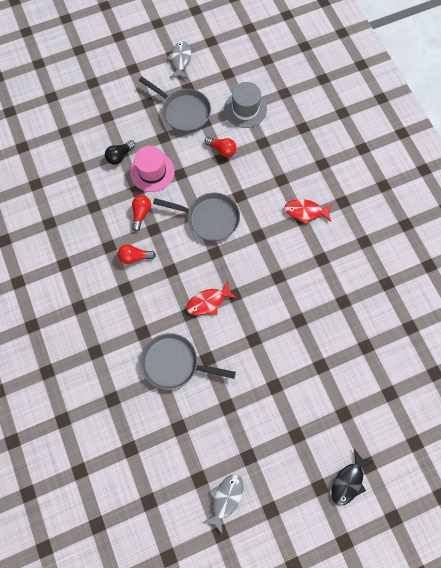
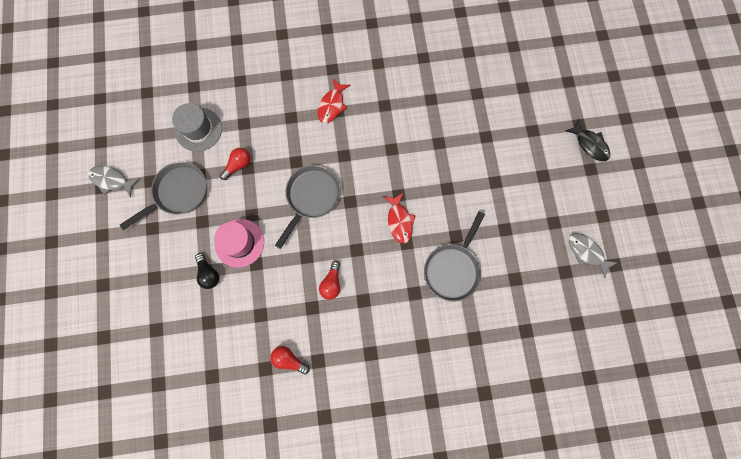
camera: 75 degrees left, 5 degrees up
red light bulb [132,195,151,232] -> red light bulb moved to [270,346,310,374]

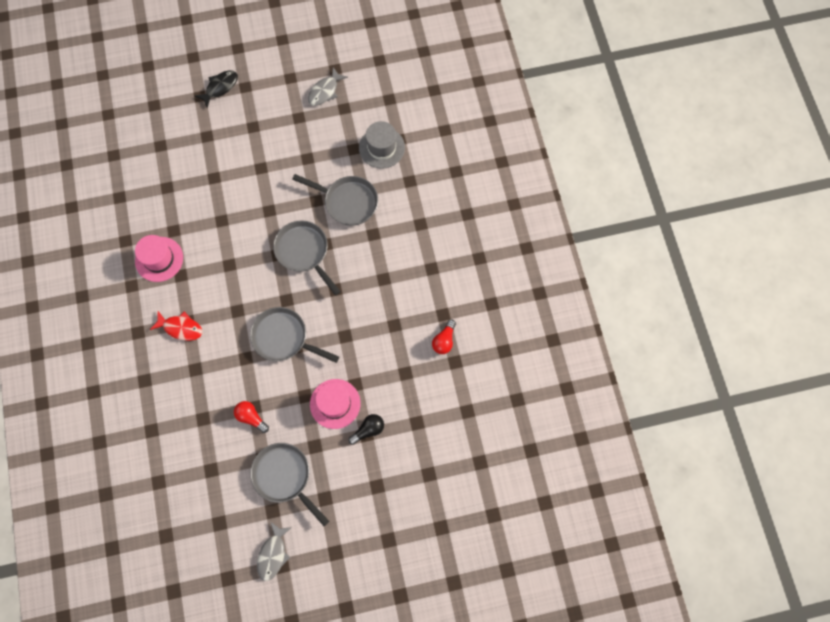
camera: 95 degrees left, 5 degrees down
grey hat [172,103,222,152] -> grey hat moved to [359,121,405,169]
red light bulb [319,261,340,300] -> none
red fish [383,193,416,244] -> grey pan [273,220,341,295]
none -> pink hat [135,235,183,282]

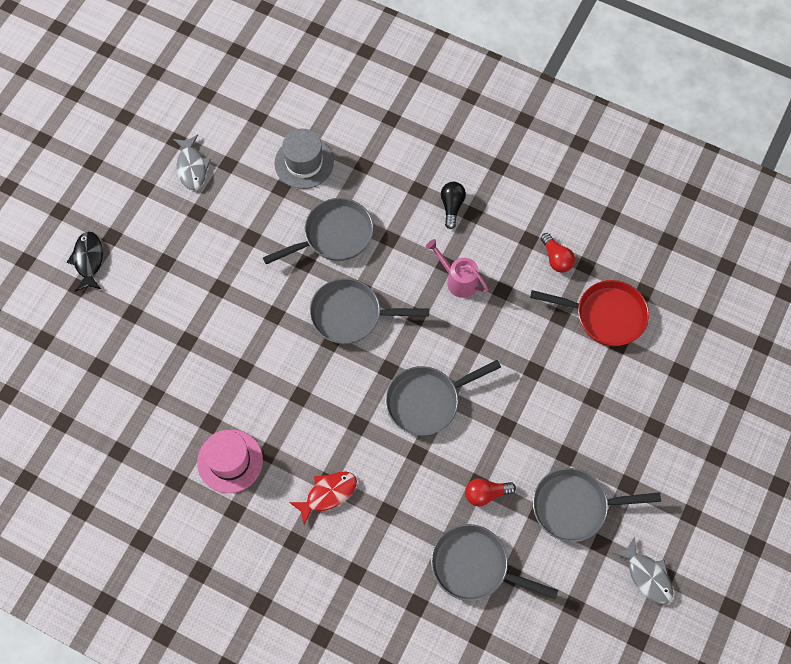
camera: 50 degrees left, 5 degrees down
pink hat [310,379,361,429] -> none
black light bulb [348,414,384,445] -> black light bulb moved to [441,182,466,229]
none -> pink watering can [426,239,489,298]
none -> grey pan [431,524,558,601]
none -> red pan [530,280,649,346]

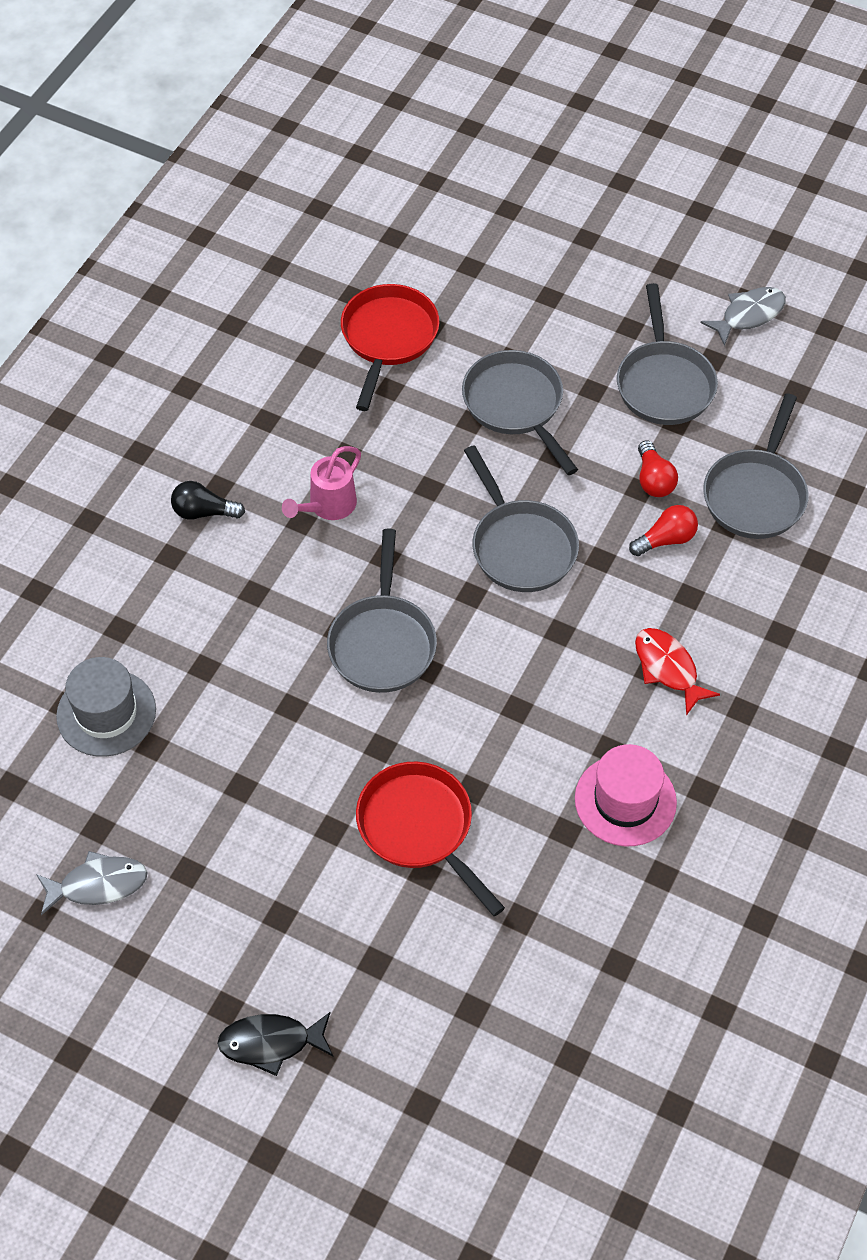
camera: 90 degrees left, 10 degrees down
grey pan [263,198,373,264] -> grey pan moved to [462,350,578,475]
red light bulb [541,233,575,273] -> red light bulb moved to [629,505,698,556]
none -> red pan [356,762,505,916]

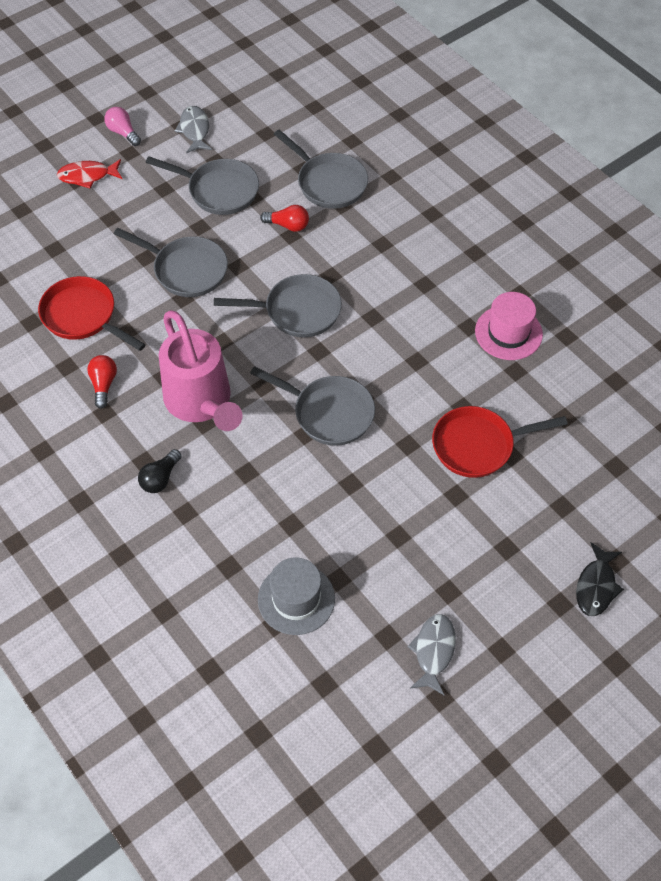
camera: 65 degrees left, 0 degrees up
pink watering can [282,446,361,520] -> pink watering can [159,310,243,431], size x1.93
grey pan [462,350,578,475] -> grey pan turned 150 degrees counterclockwise [114,228,228,297]
red light bulb [629,505,698,556] -> red light bulb moved to [87,355,117,408]
red fish [635,628,720,716] -> red fish moved to [57,159,122,188]
none -> pink light bulb [104,107,141,146]

